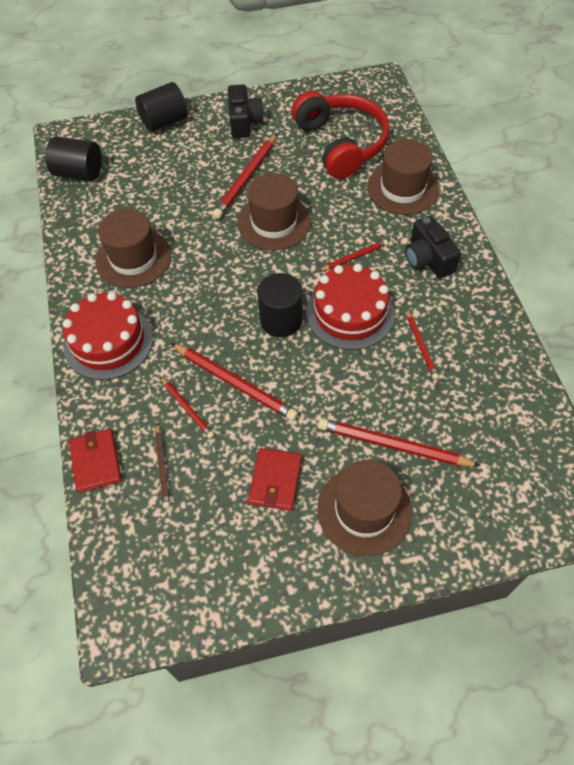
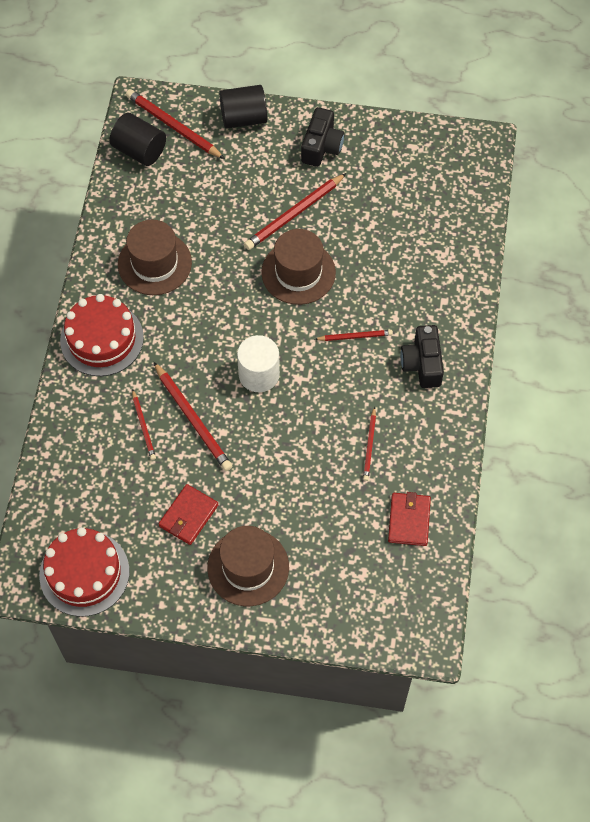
camera: 20 degrees right, 5 degrees up
red wallet [69,429,122,493] -> red wallet moved to [388,492,431,546]
brown pencil [155,423,170,508] -> none
black cylinder [257,273,303,337] -> white cylinder [237,335,280,392]
red headphones [292,91,390,179] -> none
red cake [306,264,395,350] -> red cake moved to [39,527,129,617]
red pencil [318,418,481,466] -> red pencil moved to [126,89,225,159]
brown hat [367,139,439,215] -> none

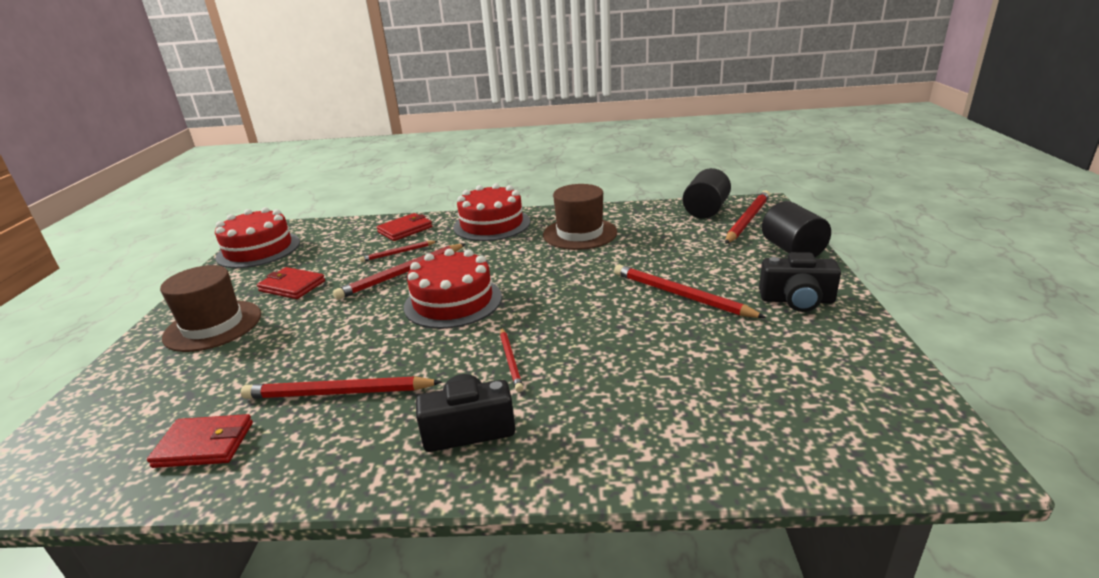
camera: 85 degrees right, 35 degrees down
white cylinder [237,335,280,392] -> red cake [404,249,502,329]
brown hat [261,229,336,305] -> none
red pencil [363,406,376,481] -> red pencil [241,376,442,399], size x1.76
none -> red wallet [377,213,432,241]

